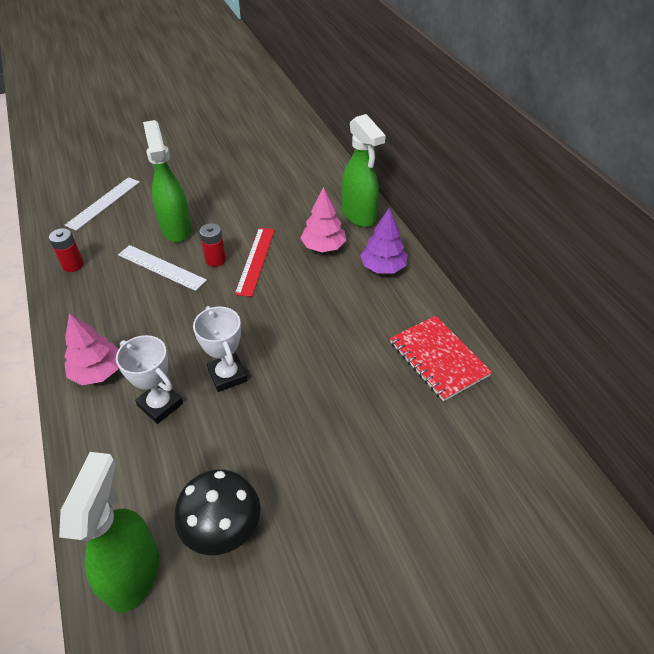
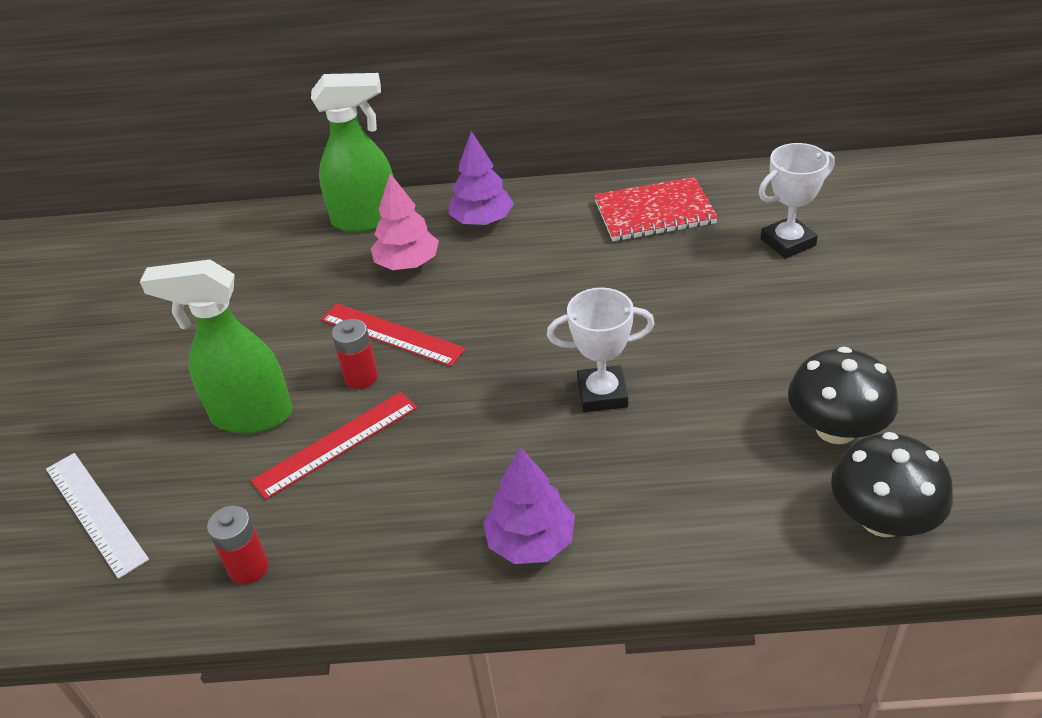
camera: 65 degrees left, 5 degrees down
green spray bottle [59,452,159,613] -> black mushroom [831,432,953,537]
pink tree [64,313,119,385] -> purple tree [483,447,575,564]
white trophy [116,335,183,424] -> white trophy moved to [759,143,835,259]
white ruler [118,245,207,291] -> red ruler [251,392,417,500]

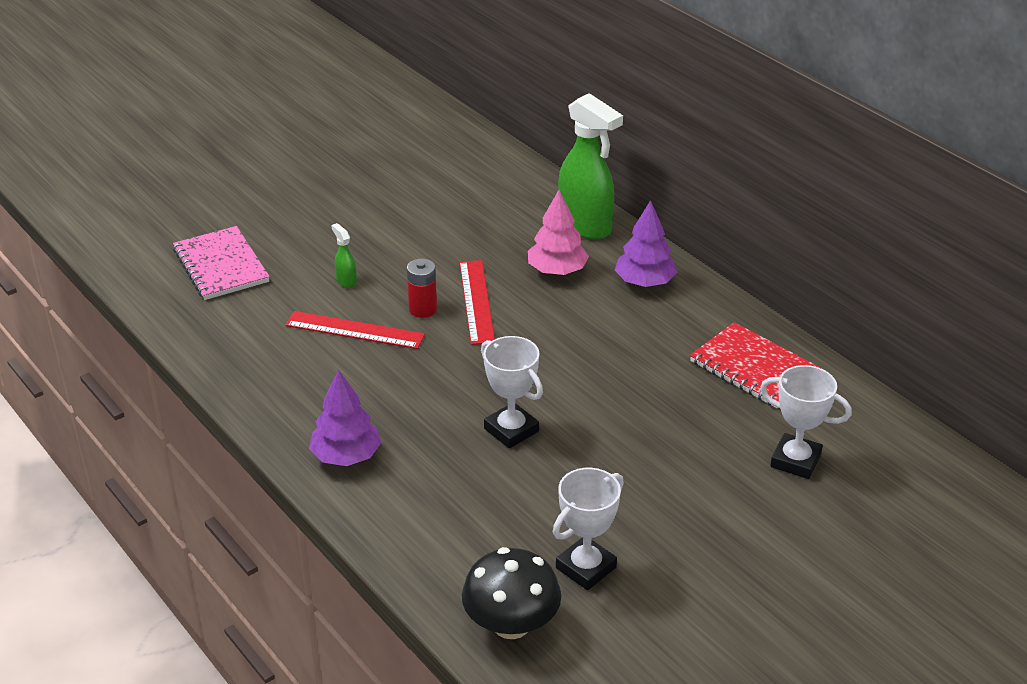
camera: 50 degrees right, 5 degrees down
white ruler [46,453,149,579] -> pink notebook [173,226,270,300]
green spray bottle [140,259,292,434] -> green spray bottle [331,223,357,288], size x0.42
red battery [207,505,269,584] -> none
black mushroom [788,347,898,444] -> white trophy [553,468,624,590]

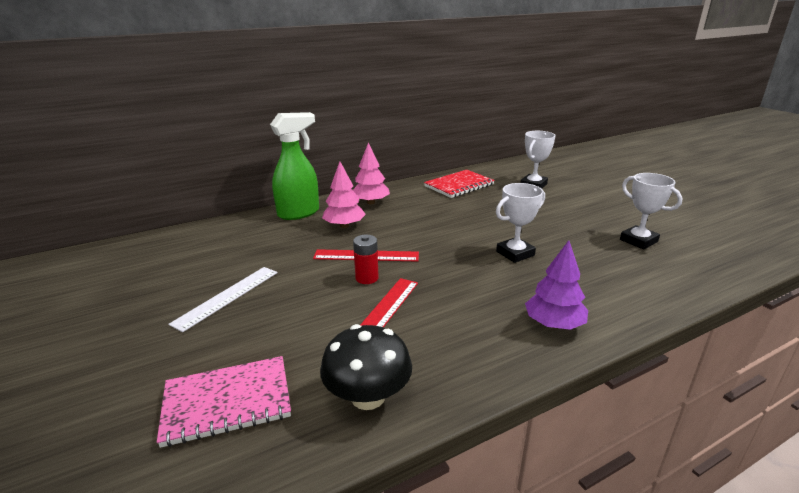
camera: 80 degrees left, 10 degrees down
green spray bottle [331,223,357,288] -> none
black mushroom [462,547,561,639] -> black mushroom moved to [320,324,412,410]
purple tree [615,200,677,287] -> pink tree [353,142,390,204]
none -> white ruler [168,267,278,332]

